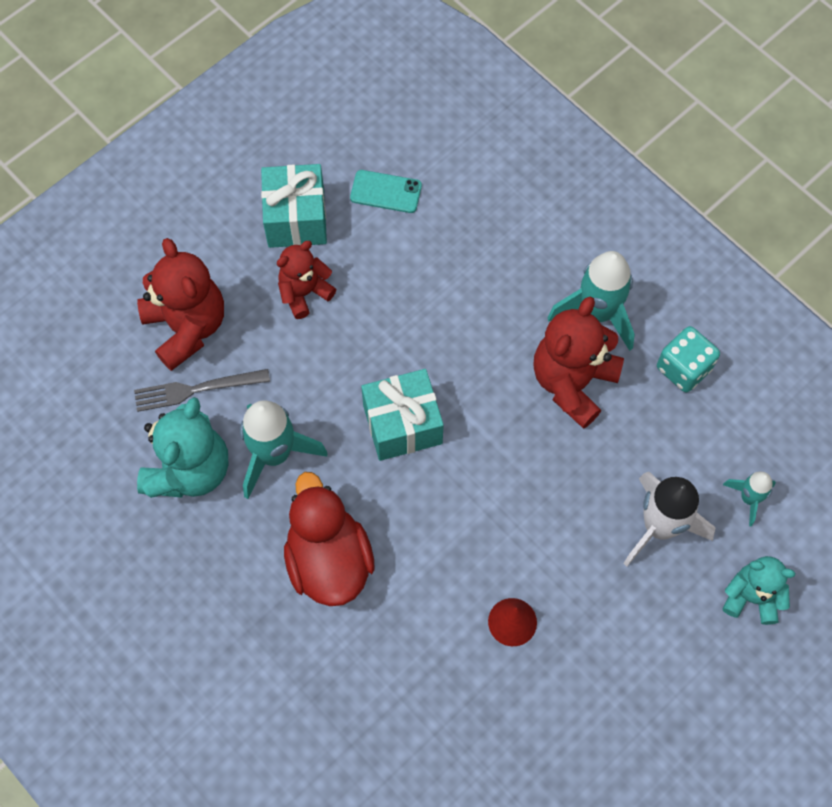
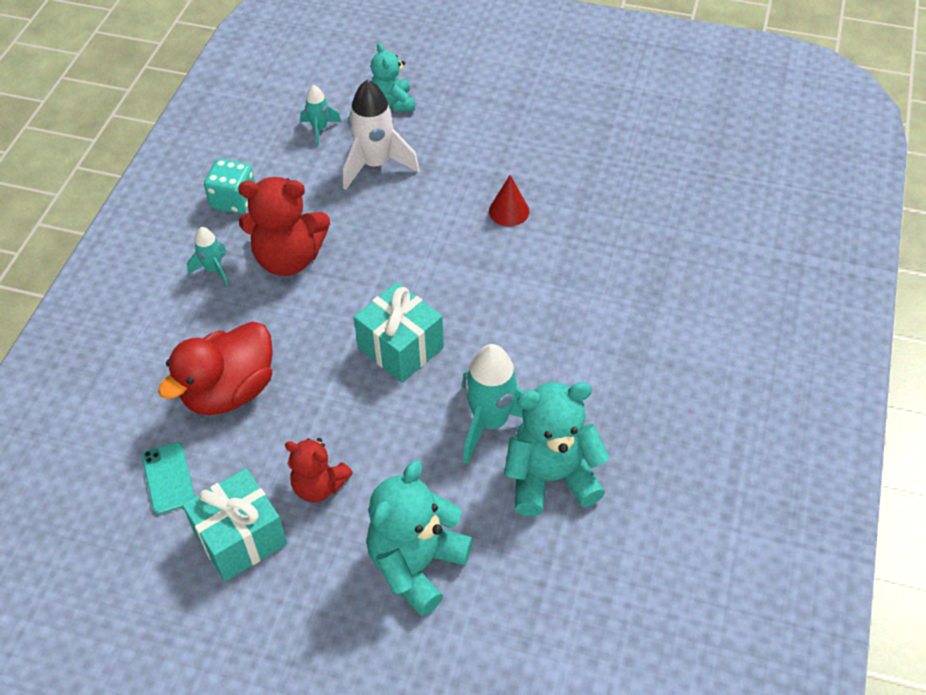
camera: 120 degrees left, 15 degrees down
grey fork [134,369,270,412] -> none
red teddy bear [137,238,224,371] -> turquoise teddy bear [367,460,473,616]
red duck [284,472,375,606] -> red duck moved to [158,321,273,415]
turquoise rocket [547,251,635,351] -> turquoise rocket [187,227,229,286], size x0.54

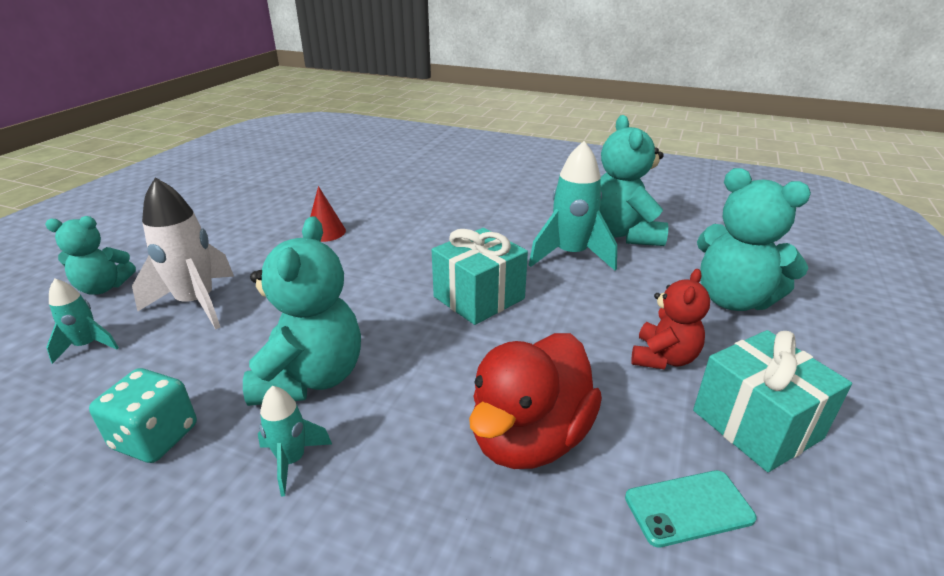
camera: 85 degrees left, 20 degrees down
red duck [158,321,273,415] -> red duck turned 75 degrees clockwise [469,333,602,469]
red teddy bear [238,177,330,276] -> turquoise teddy bear [243,216,361,406]

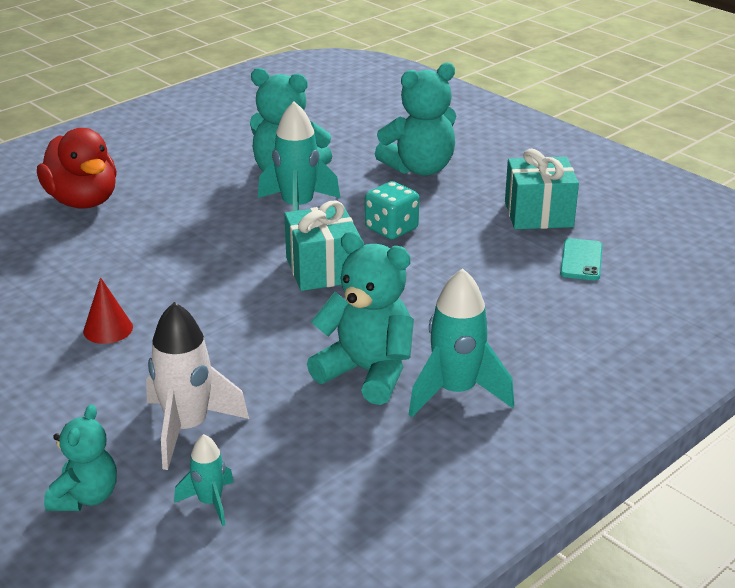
camera: 65 degrees left, 0 degrees up
turquoise dice [89,368,197,463] -> turquoise dice moved to [365,181,419,240]
turquoise rocket [258,386,332,496] -> turquoise rocket [409,268,514,417], size x1.85
red duck [469,333,602,469] -> red duck moved to [37,128,117,209]
red teddy bear [631,269,710,370] -> none

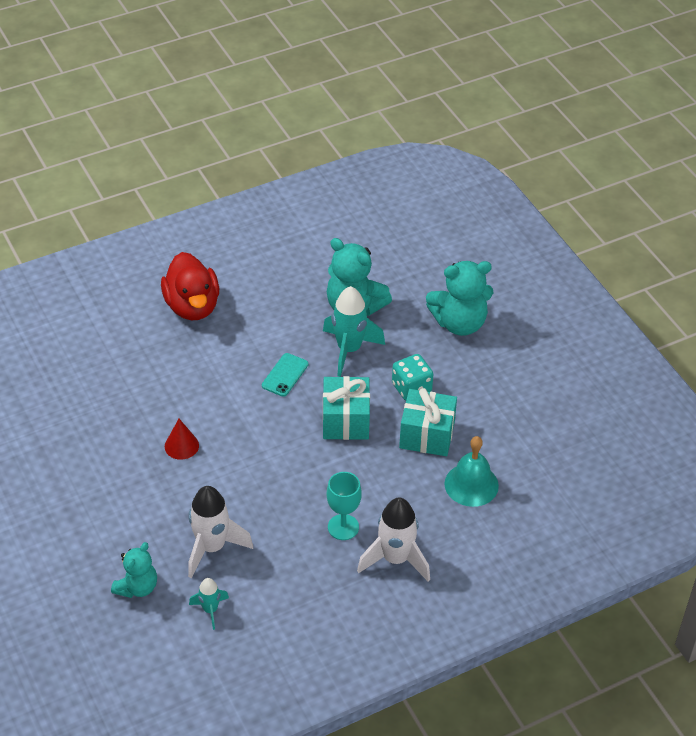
camera: 15 degrees right, 15 degrees up
turquoise teddy bear [307,231,414,405] -> turquoise goblet [327,472,362,540]
turquoise rocket [409,268,514,417] -> white rocket [357,498,430,582]
turquoise gift [505,149,579,229] -> turquoise gift moved to [399,388,457,456]
turquoise phone [560,238,603,280] -> turquoise phone moved to [262,353,309,397]
none -> turquoise bell [444,436,499,507]

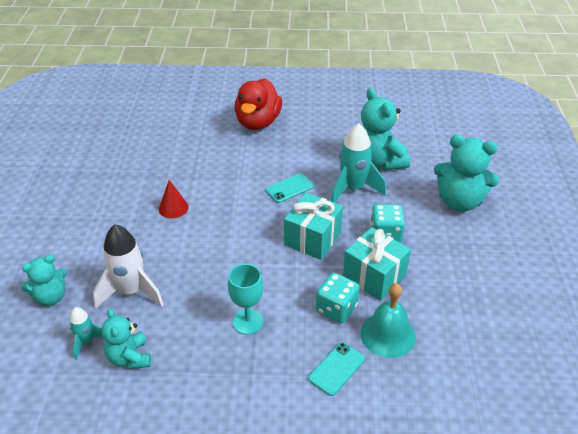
camera: 30 degrees right, 5 degrees down
white rocket [357,498,430,582] -> none
none -> turquoise teddy bear [102,308,151,369]
none -> turquoise phone [308,342,365,396]
none -> turquoise dice [316,273,360,323]

